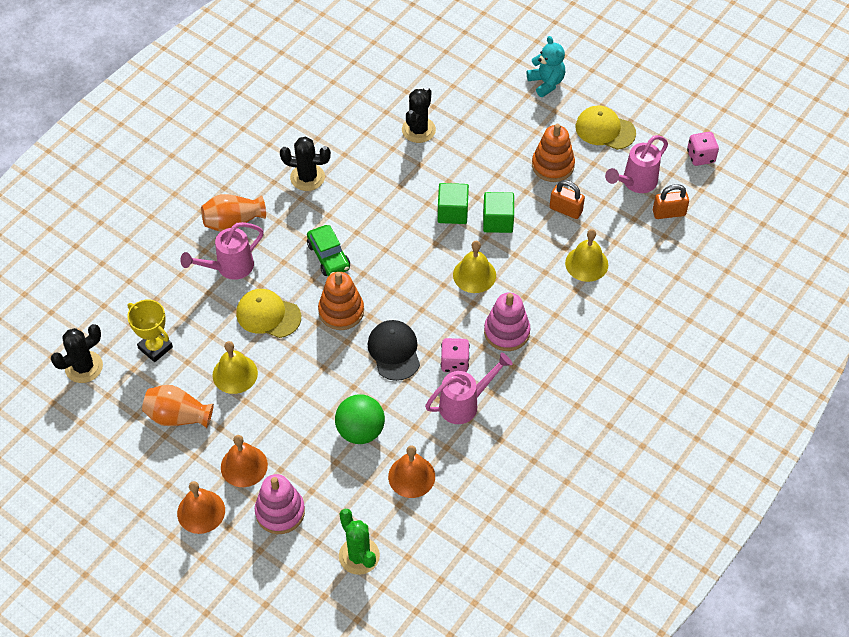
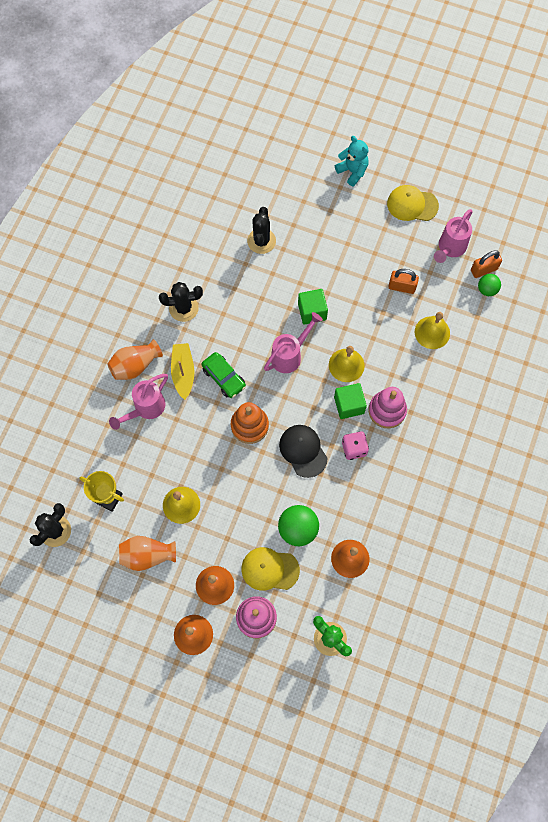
camera: 15 degrees left, 15 degrees up
yellow cap [236,289,301,338] -> yellow cap moved to [242,547,300,591]
pink watering can [425,353,512,424] -> pink watering can moved to [264,312,323,373]
green cube [483,192,514,233] -> green cube moved to [334,383,367,419]
orange stacking toy [532,124,575,182] -> none
pink dice [687,132,719,166] -> none
none -> yellow boat [171,343,194,400]
none -> green ball [478,274,501,296]

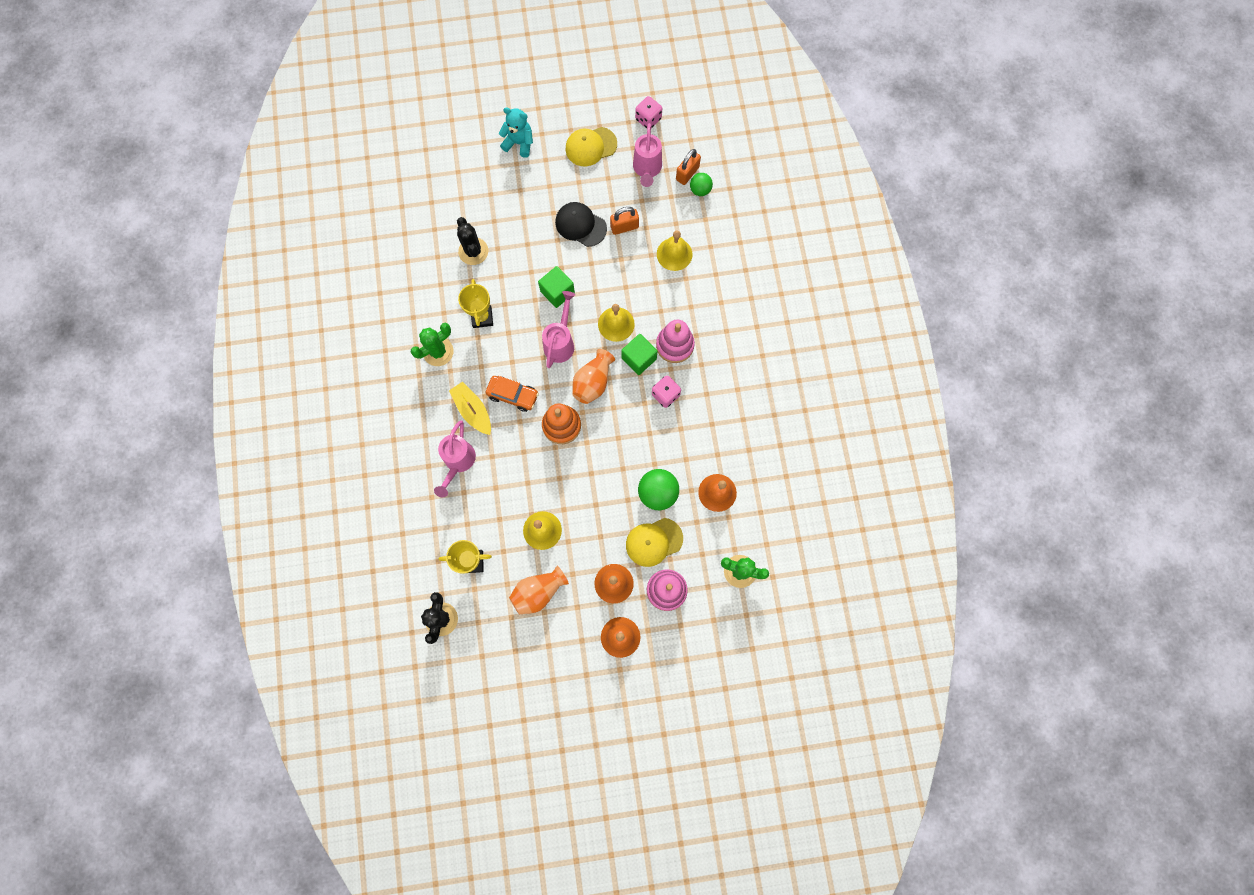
camera: 30 degrees left, 5 degrees up
orange vase [107,339,163,380] -> orange vase moved to [572,349,615,404]
black cactus [159,282,203,322] -> green cactus [411,323,454,366]
green car [202,352,246,398] -> orange car [486,376,539,412]
black cap [279,425,327,478] -> black cap moved to [555,202,607,247]
none -> yellow trophy [458,279,493,328]
none -> pink dice [635,96,662,129]

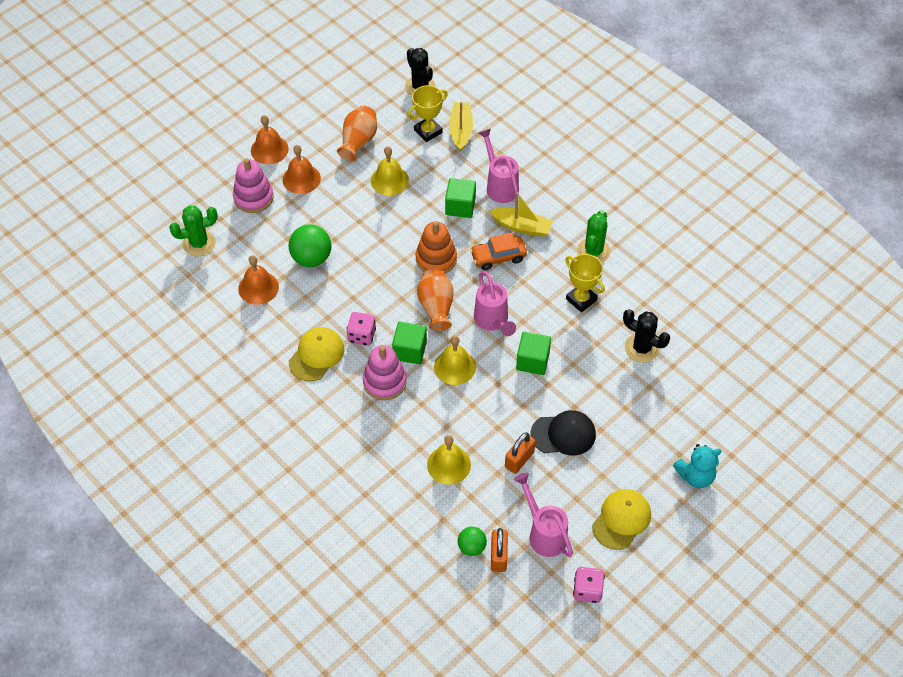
camera: 145 degrees right, 20 degrees down
yellow cap [626,518,683,567] -> yellow cap moved to [289,327,344,382]
none -> green cube [445,178,476,218]
none -> yellow boat [449,102,473,152]

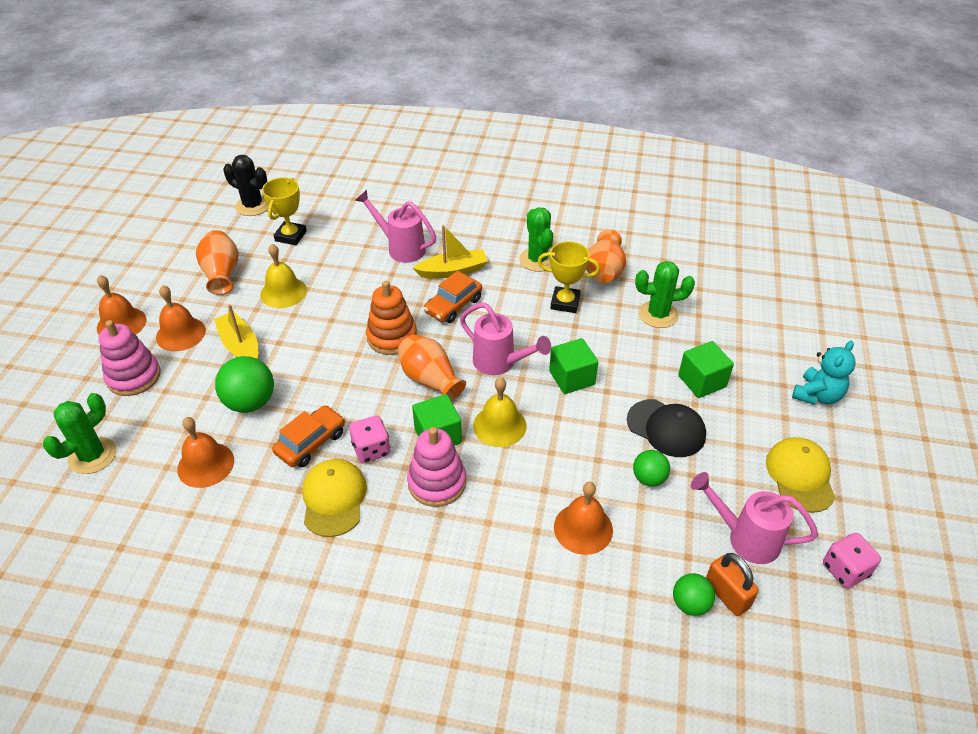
camera: 35 degrees left, 10 degrees down
yellow bell [427,435,471,485] -> orange bell [554,482,613,555]
green cube [445,178,476,218] -> green cube moved to [678,341,734,398]
yellow boat [449,102,473,152] -> yellow boat moved to [214,304,258,358]
orange padlock [505,432,535,474] -> green ball [633,450,670,486]
black cap [530,410,596,456] -> black cap turned 75 degrees clockwise [627,399,706,457]
black cactus [623,309,670,363] -> green cactus [635,261,695,328]
none -> orange car [272,405,345,468]
none -> orange vase [586,229,626,283]

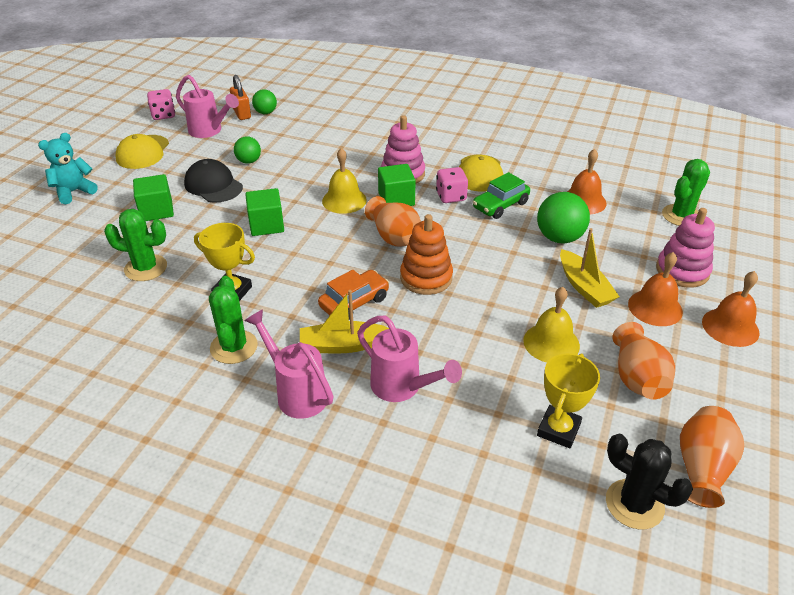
camera: 170 degrees left, 5 degrees down
orange car [272,405,345,468] -> green car [473,172,530,219]
pink watering can [460,303,551,375] -> pink watering can moved to [244,309,334,419]
orange bell [554,482,613,555] -> none
orange vase [586,229,626,283] -> orange vase moved to [680,406,744,508]

